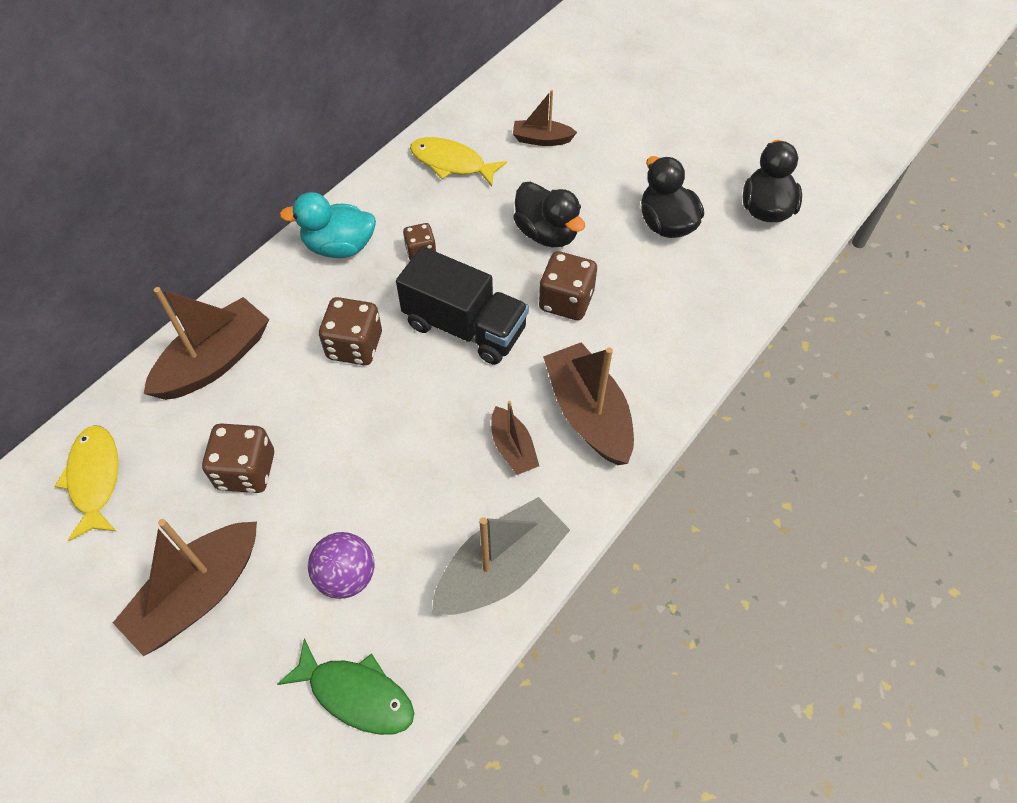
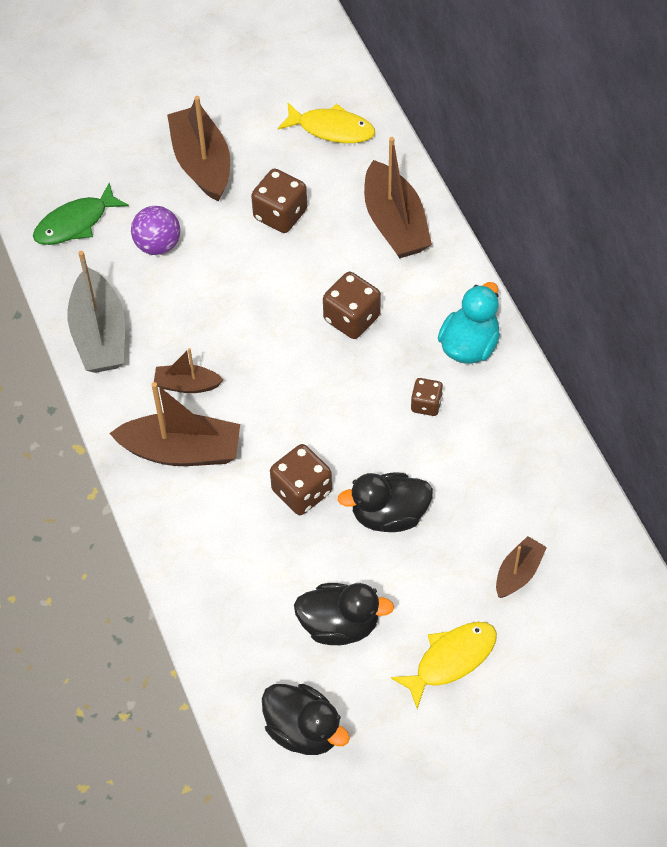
camera: 120 degrees right, 0 degrees up
black truck [396,246,529,364] -> none
yellow fish [410,137,507,186] -> yellow fish moved to [391,622,497,709]

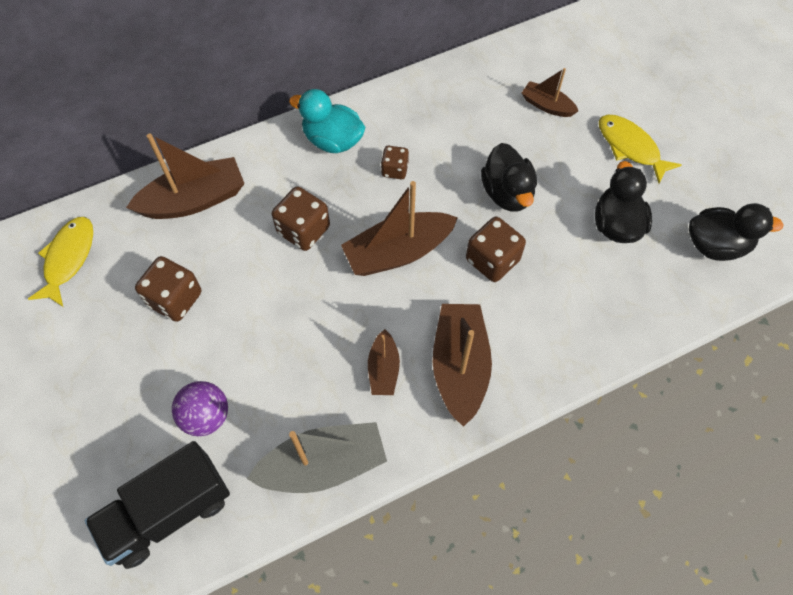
camera: 95 degrees left, 5 degrees up
green fish [33,183,129,245] -> black truck [85,441,230,569]
brown boat [167,96,230,202] -> brown boat moved to [341,181,458,276]
black duck [262,684,350,755] -> black duck turned 60 degrees clockwise [689,203,784,261]

